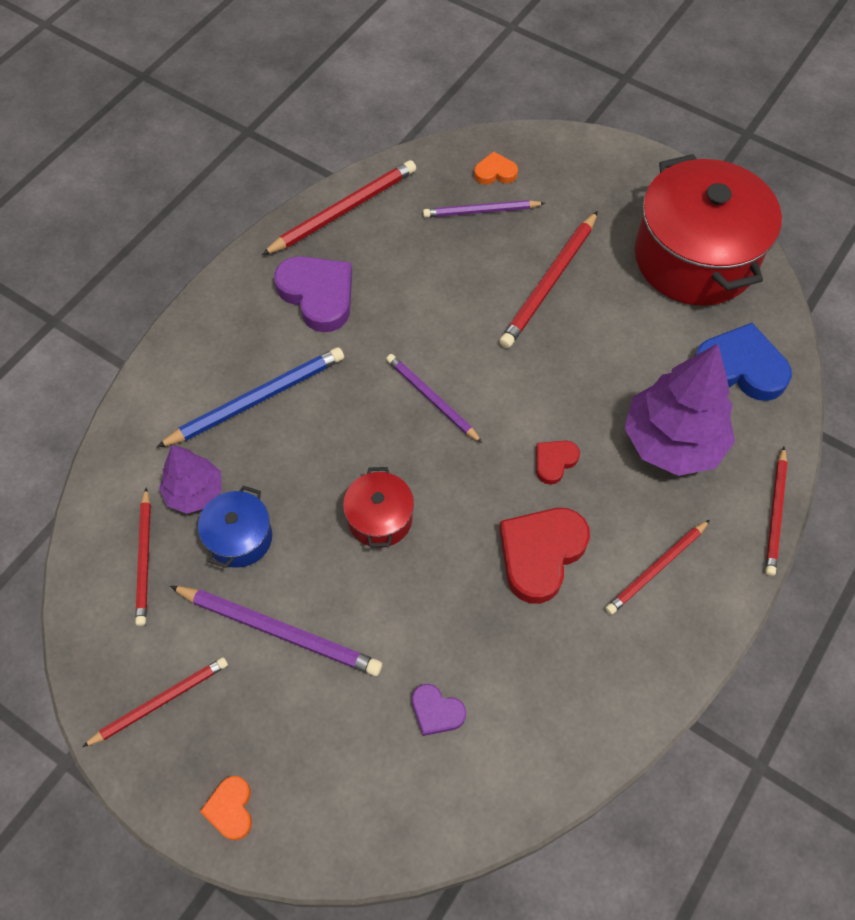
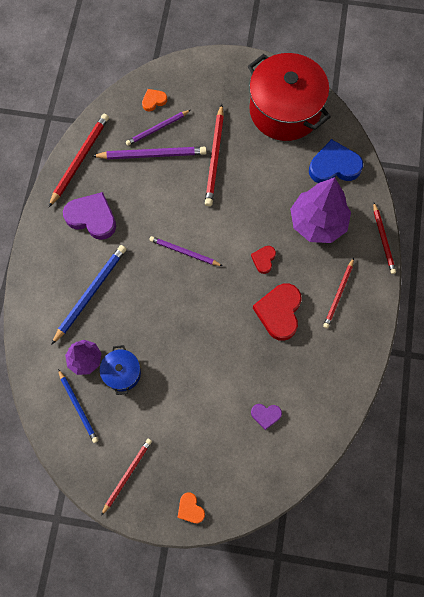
camera: 25 degrees left, 10 degrees up
red pencil [135,487,151,626] -> blue pencil [58,369,98,443]
purple pencil [170,586,382,676] -> purple pencil moved to [93,147,207,159]
red pot [343,467,414,548] -> none

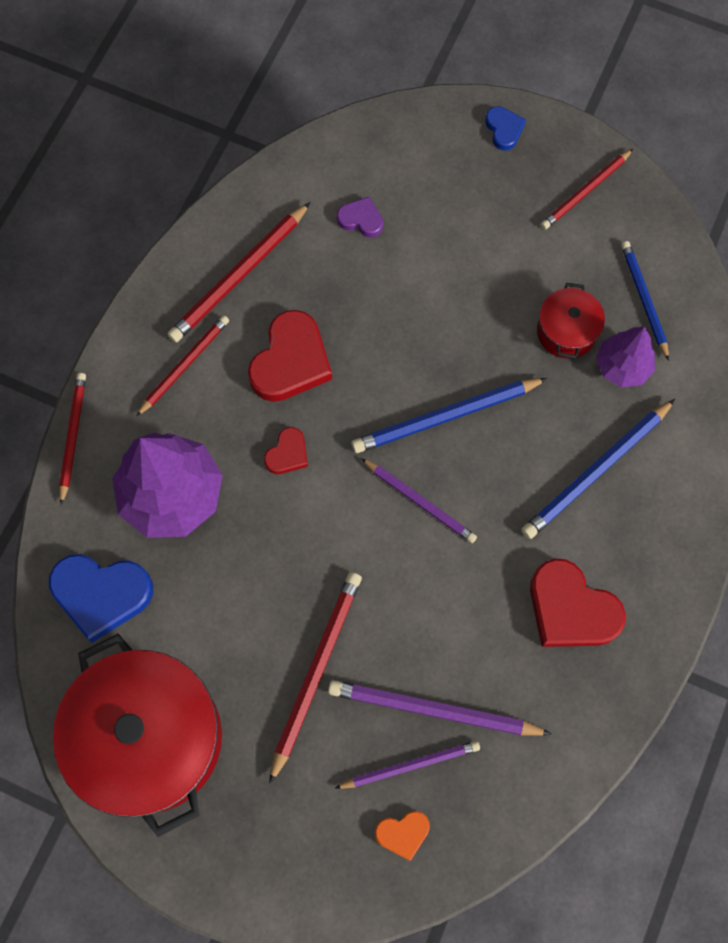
camera: 165 degrees left, 0 degrees up
red pencil [49,114,109,207] -> red pencil moved to [168,202,311,342]
purple heart [63,192,116,240] -> red heart [530,559,626,647]
blue pot [100,345,141,395] -> red pot [537,283,605,359]
orange heart [177,492,205,523] -> blue heart [485,106,526,151]
none -> blue pencil [351,378,548,453]

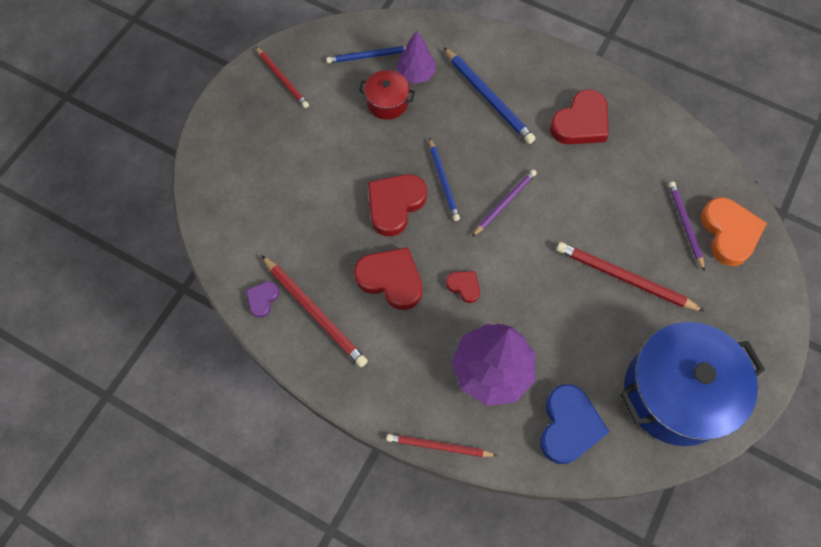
camera: 85 degrees left, 5 degrees down
red pot [53,634,222,837] -> blue pot [620,322,765,446]
red pencil [136,315,229,417] -> none
purple pencil [328,680,551,736] -> none
purple heart [337,197,383,238] -> purple heart moved to [246,281,279,318]
blue pencil [351,378,548,453] -> blue pencil [429,138,460,221], size x0.66
orange heart [375,811,430,861] -> orange heart [701,197,767,266], size x1.94
blue heart [485,106,526,151] -> none
none -> red heart [368,174,427,236]

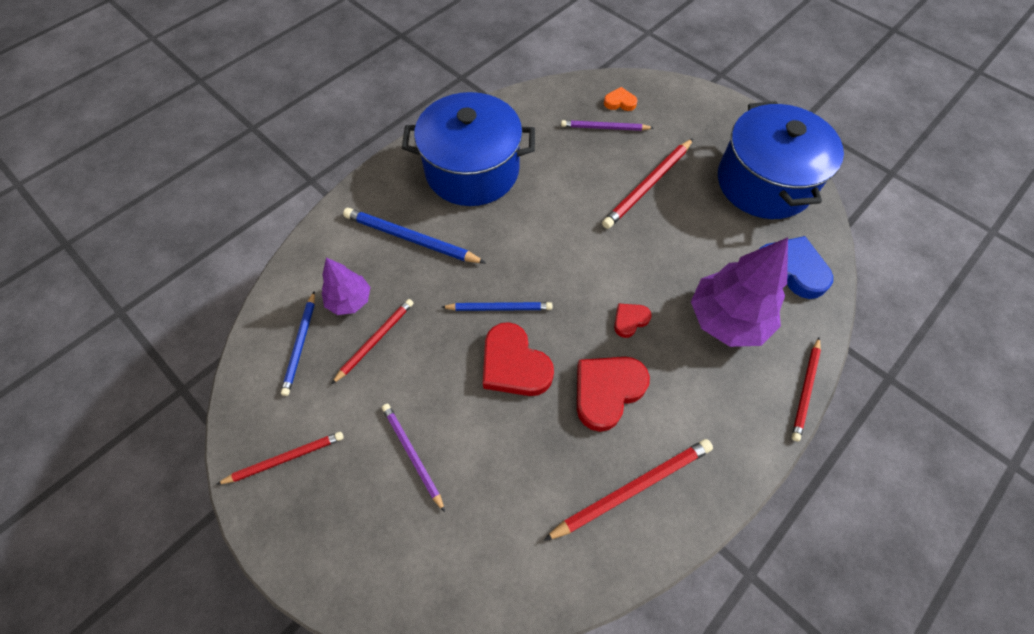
camera: 75 degrees left, 5 degrees down
purple heart [246,281,279,318] -> none
red pot [359,70,415,120] -> red pencil [332,299,414,384]
blue pencil [444,47,535,144] -> blue pencil turned 135 degrees counterclockwise [343,208,486,263]
purple pencil [472,169,537,237] -> purple pencil moved to [382,404,445,512]
red heart [550,89,609,145] -> blue pot [402,92,535,206]
orange heart [701,197,767,266] -> orange heart [604,87,638,111], size x0.52

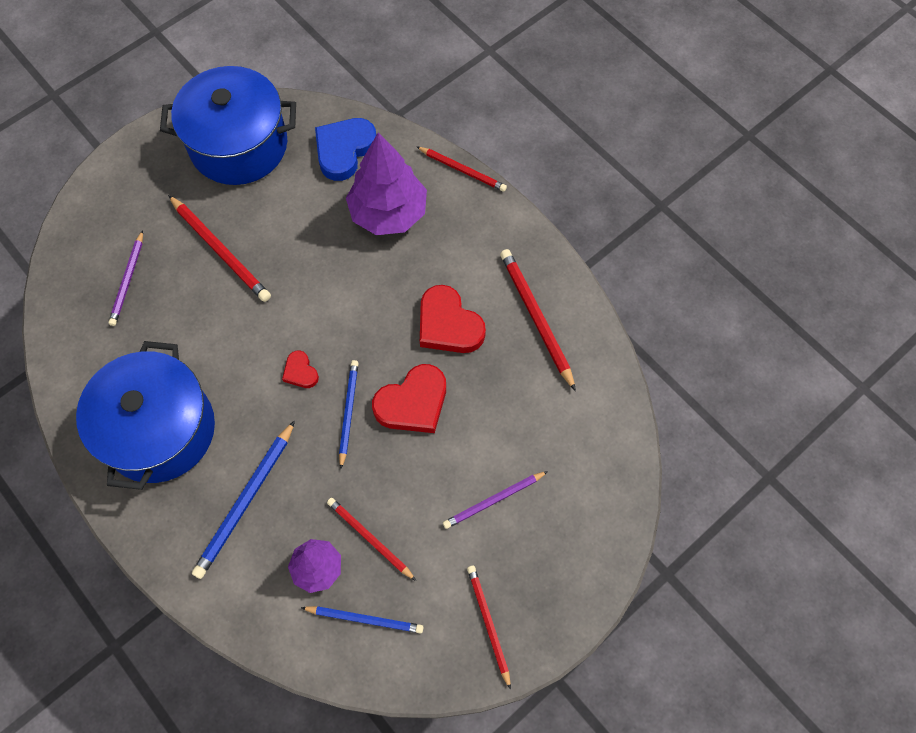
camera: 85 degrees left, 5 degrees up
orange heart [604,87,638,111] -> none
red heart [614,304,652,338] -> red heart moved to [282,351,319,388]

